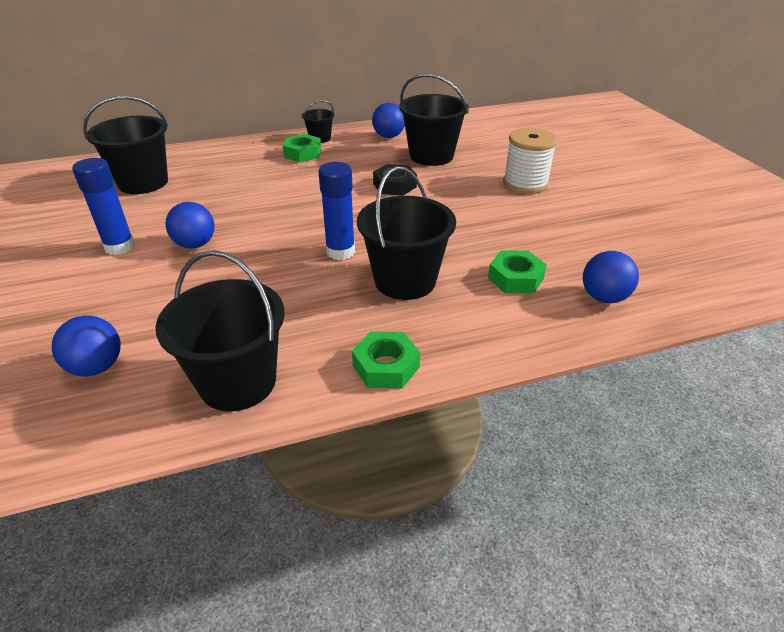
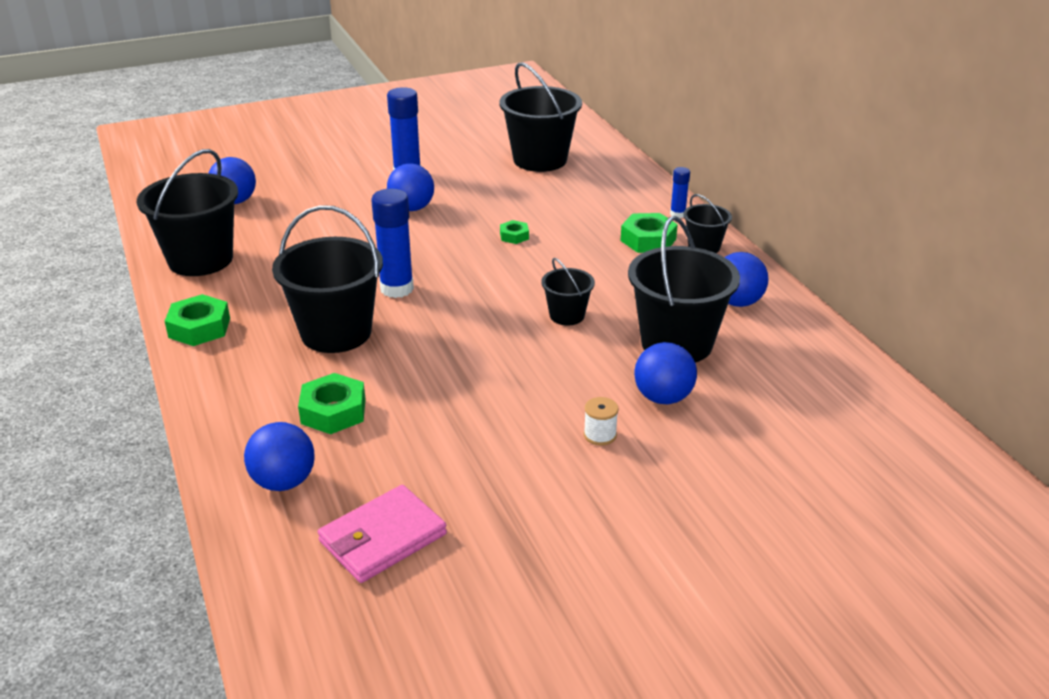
camera: 85 degrees right, 5 degrees down
black nut [373,164,417,196] -> black bucket [541,258,595,325]
white spool [503,128,557,194] -> white spool [584,397,619,446], size x0.44
none -> pink wallet [318,485,447,583]
none -> green nut [500,220,529,244]
none -> blue ball [634,342,697,405]
none -> blue glue stick [670,167,690,218]

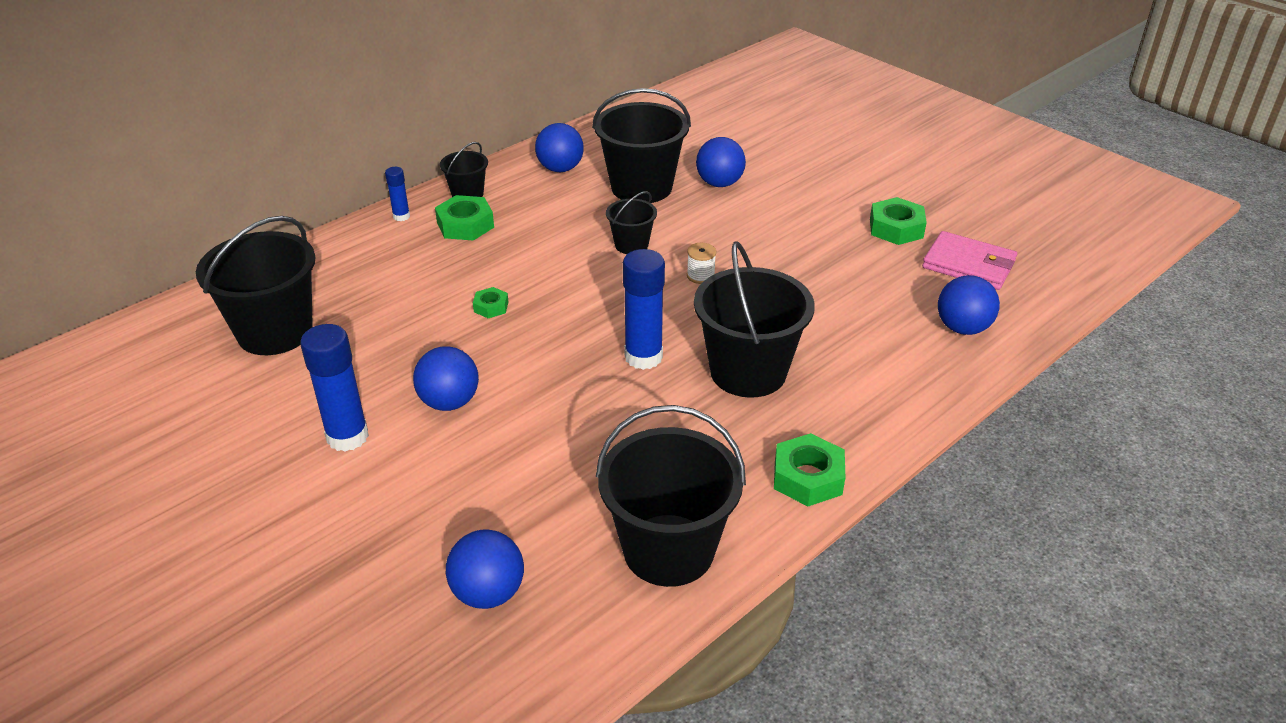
camera: 110 degrees left, 5 degrees up
green nut [298,373,366,434] -> green nut moved to [870,197,927,245]
white spool [584,397,619,446] -> white spool moved to [687,243,716,284]

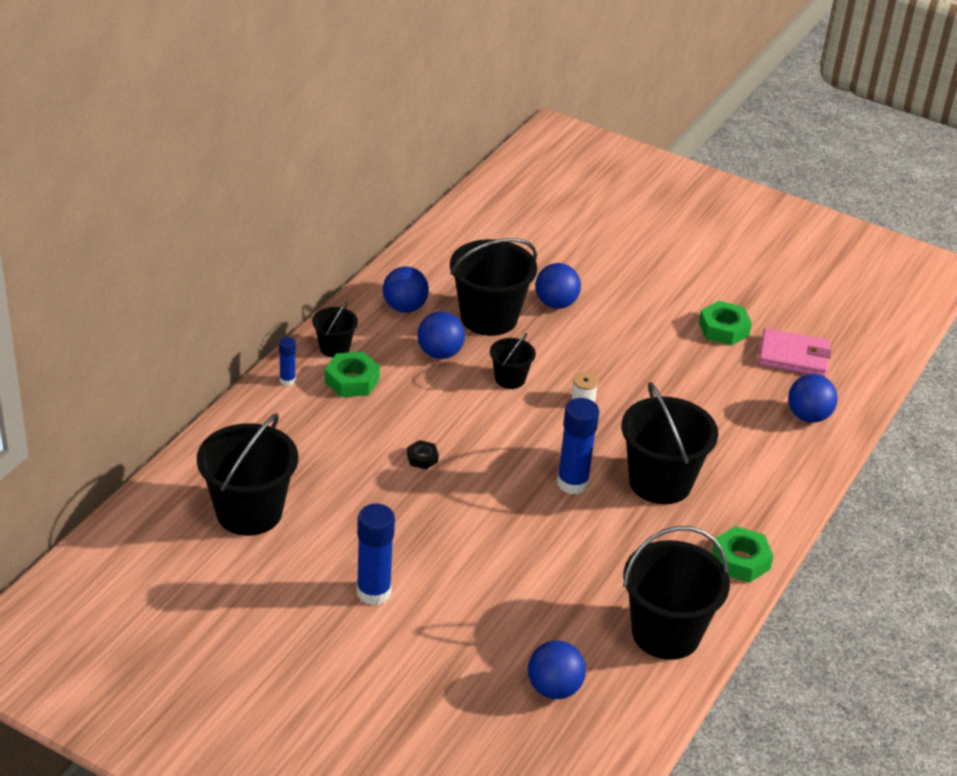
camera: 20 degrees left, 0 degrees up
blue ball [413,346,479,411] -> blue ball moved to [417,311,465,359]
green nut [473,287,508,318] -> black nut [407,440,439,469]

